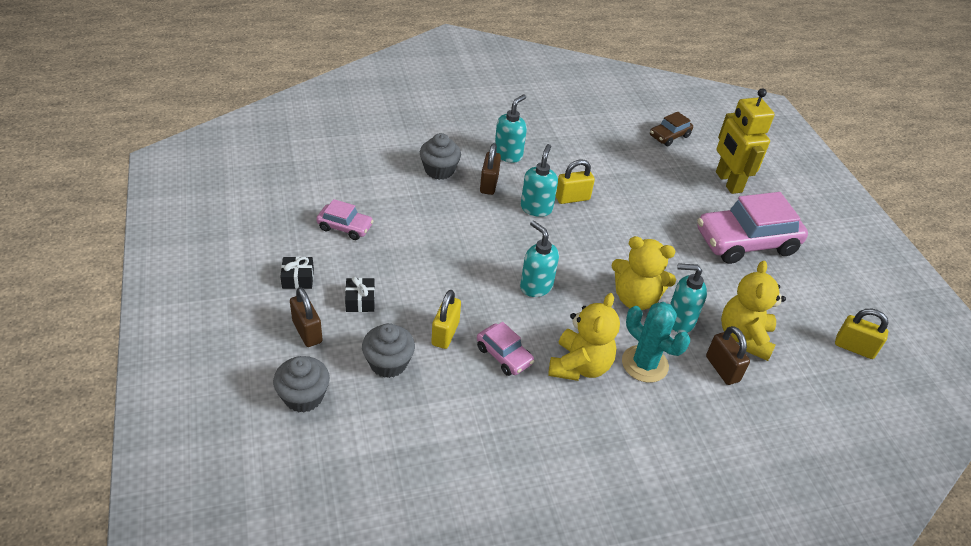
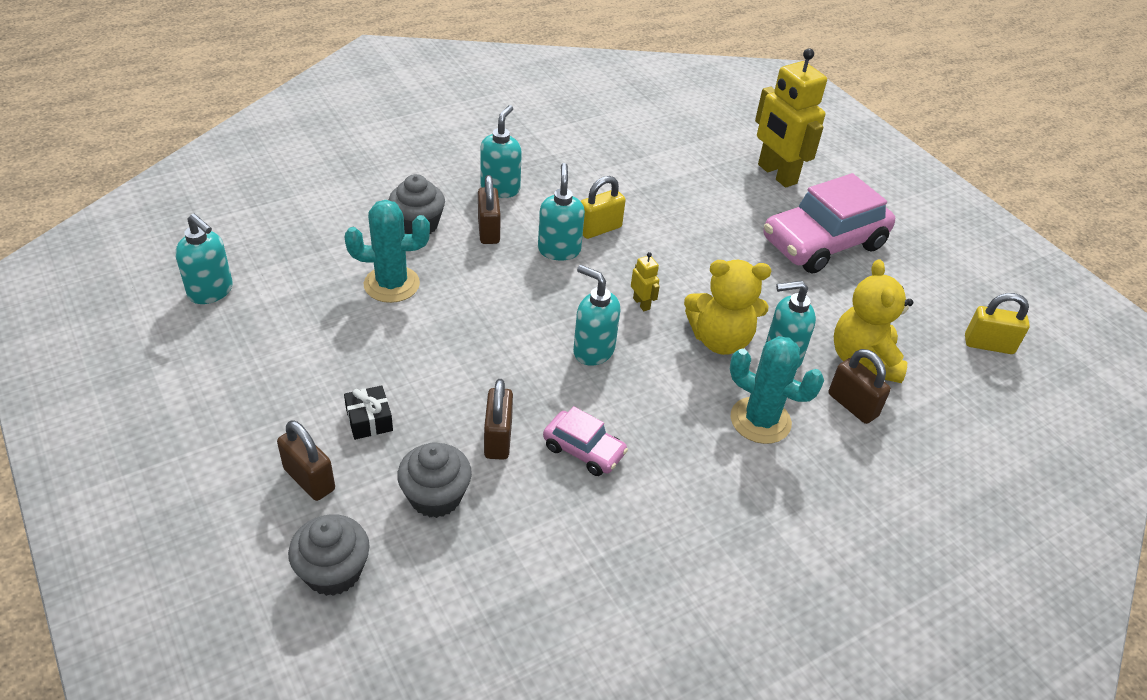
camera: 15 degrees left, 0 degrees up
black gift [280,257,314,289] -> none
pink car [316,199,374,240] -> none
yellow padlock [431,290,461,349] -> brown padlock [484,379,513,460]
yellow teddy bear [548,293,620,381] -> none
brown car [650,112,693,146] -> none
none -> turquoise soap dispenser [175,214,233,304]
none -> turquoise cactus [345,200,430,303]
none -> yellow robot [631,252,660,311]

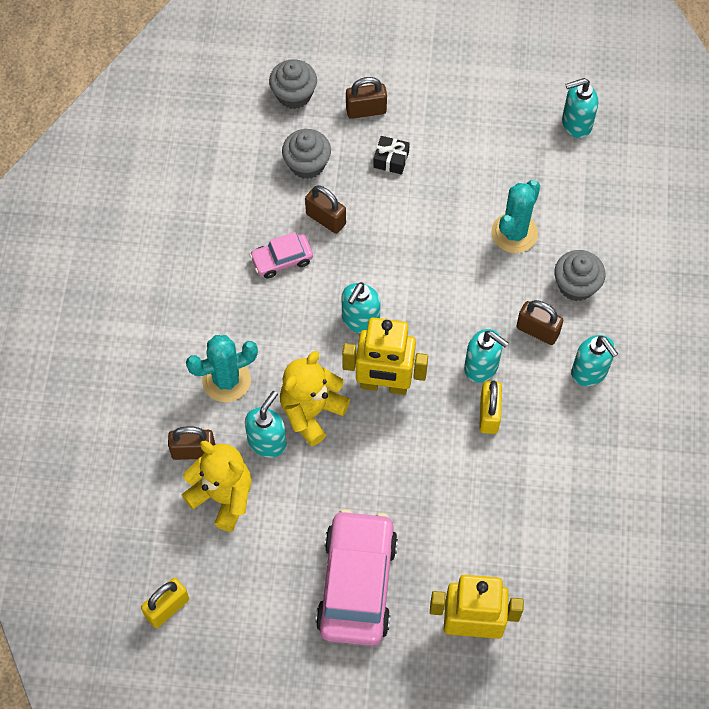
camera: 130 degrees right, 20 degrees up
turquoise soap dispenser [573,265,620,366] -> turquoise soap dispenser turned 135 degrees clockwise [342,282,381,333]
yellow robot [631,252,660,311] -> yellow robot [342,317,428,395], size x2.41

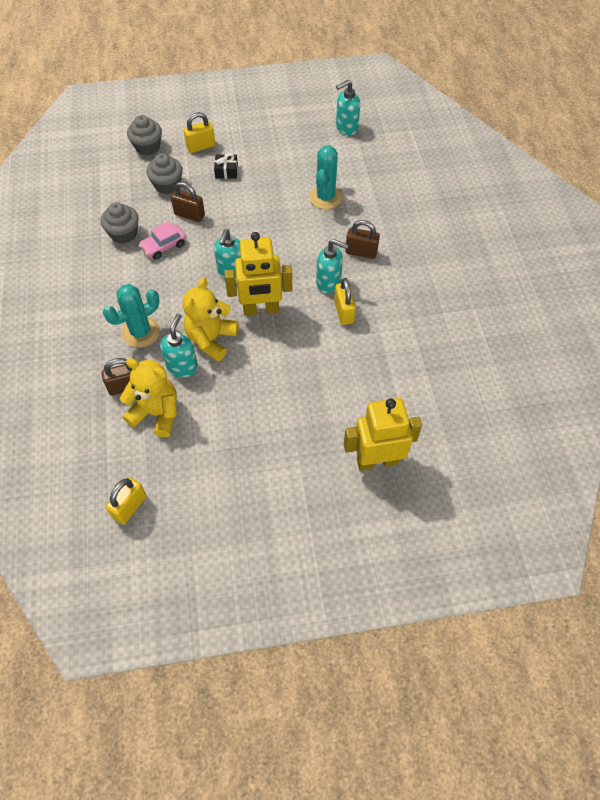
camera: 15 degrees left, 5 degrees down
pink car [316,509,398,646] -> none
brown padlock [346,77,387,119] -> yellow padlock [184,112,215,153]
grey cupcake [554,250,606,301] -> grey cupcake moved to [100,202,139,244]
turquoise soap dispenser [571,335,618,386] -> none

